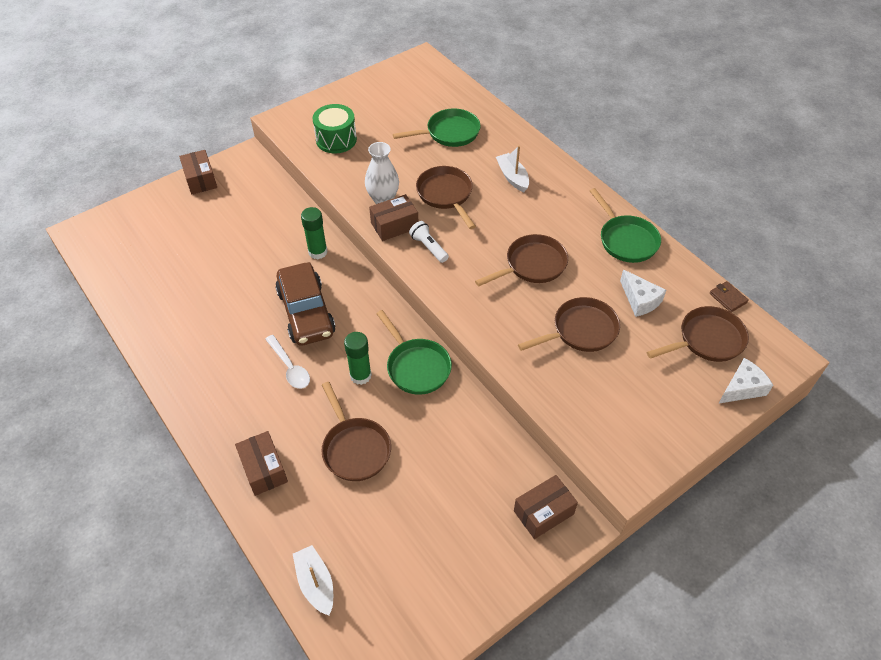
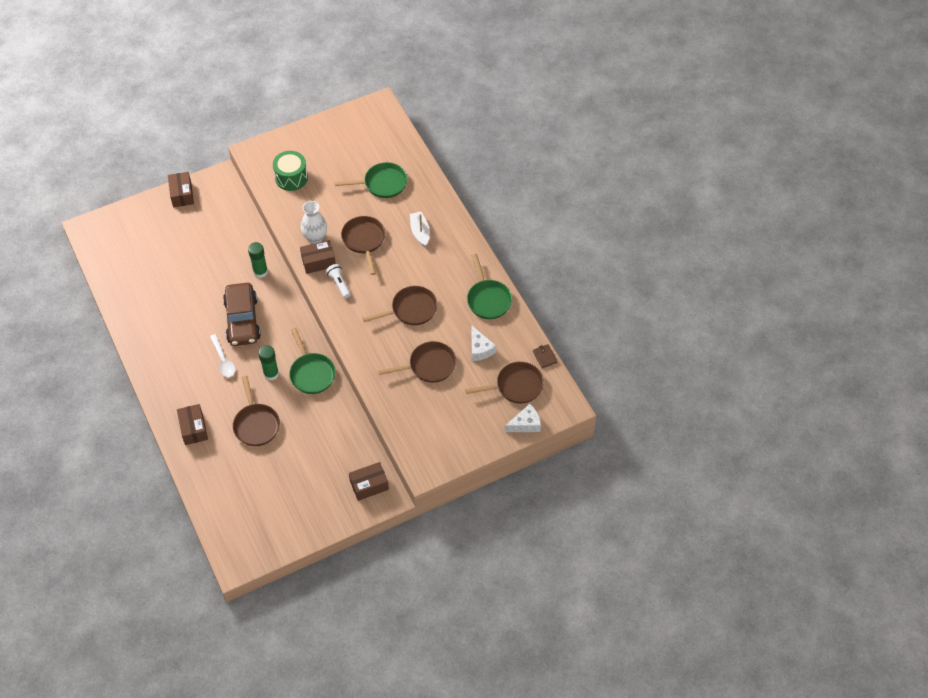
camera: 10 degrees right, 5 degrees up
white boat [293,545,333,616] -> none

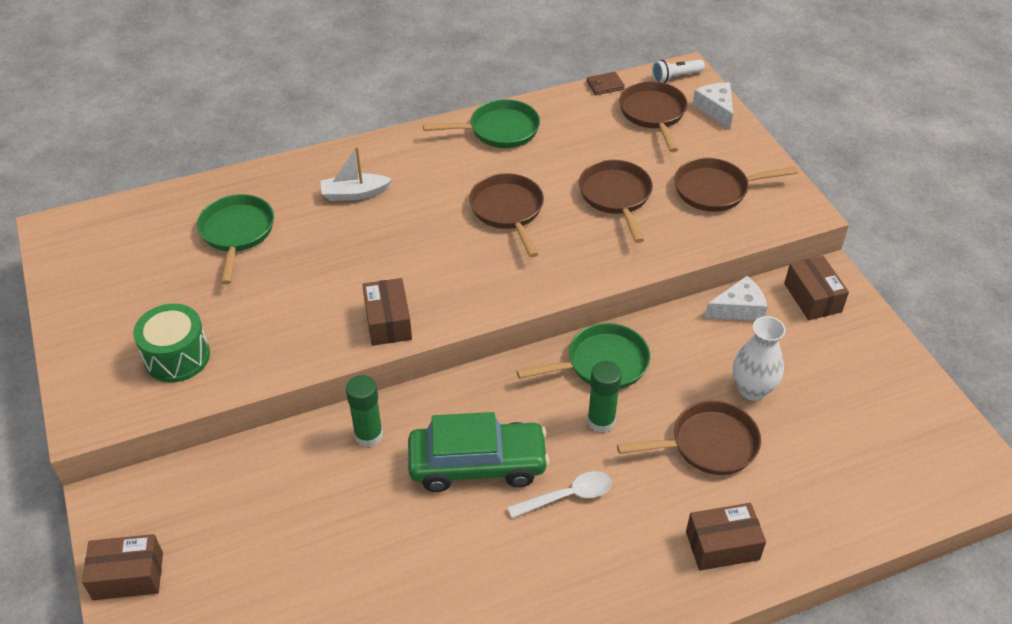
camera: 85 degrees left, 10 degrees down
brown car [223,283,261,346] -> green car [408,412,550,492]
white vase [301,201,327,244] -> white vase moved to [733,316,786,401]
white flashlight [326,264,351,298] -> white flashlight moved to [652,60,705,83]
brown pan [341,216,385,275] -> brown pan moved to [675,158,798,212]
white cheese [471,325,496,361] -> white cheese moved to [705,276,767,321]

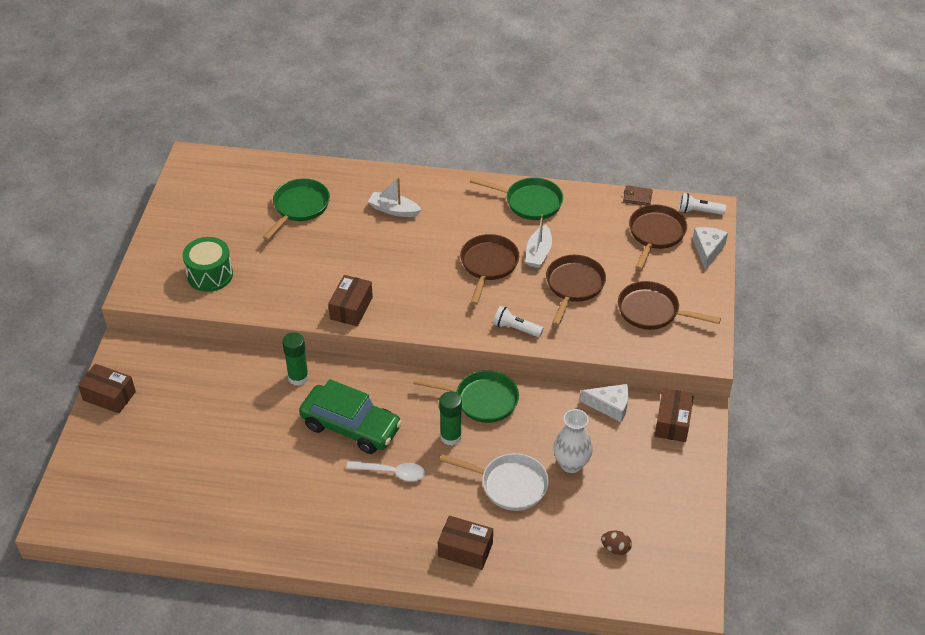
camera: 30 degrees right, 0 degrees up
brown pan [617,401,761,475] -> white pan [439,453,549,511]
none -> white flashlight [493,306,543,337]
none -> white boat [525,214,552,268]
none -> brown egg [601,531,632,555]

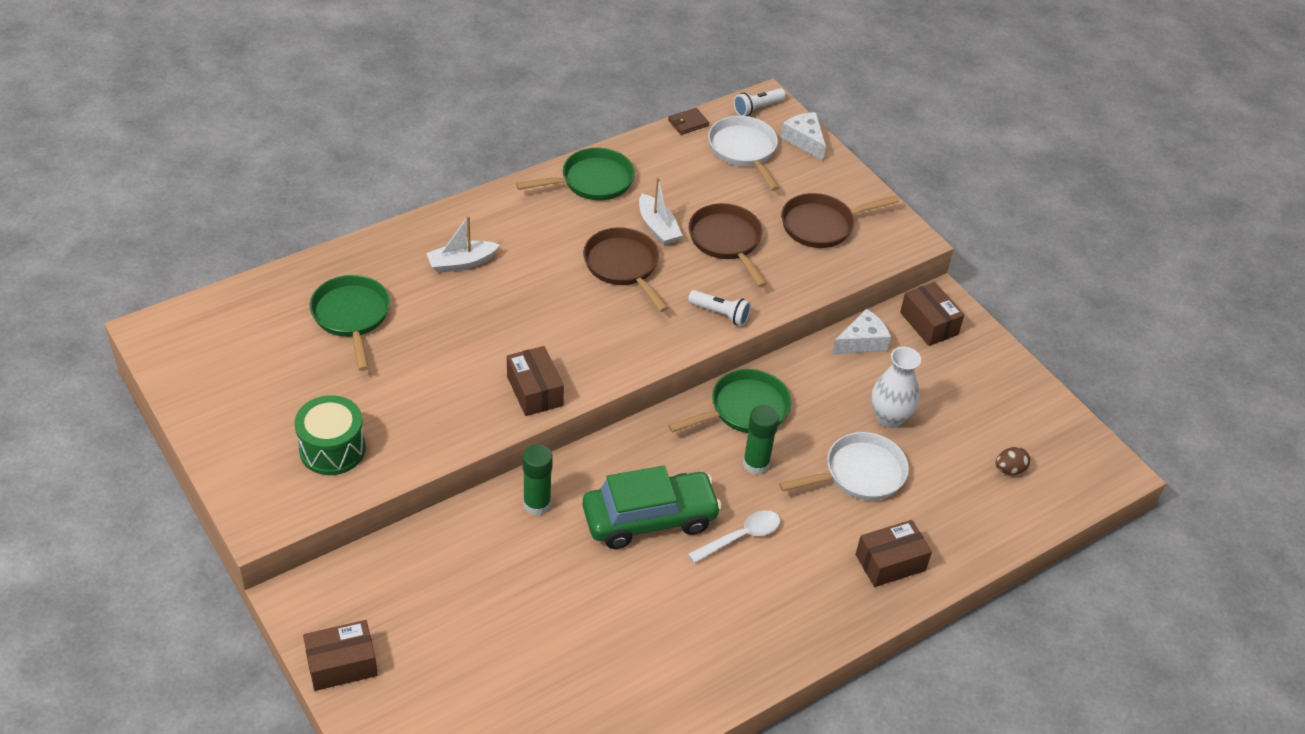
camera: 45 degrees left, 0 degrees up
white flashlight [493,306,543,337] -> white flashlight turned 135 degrees counterclockwise [688,290,751,326]
brown pan [629,204,687,270] -> white pan [708,116,779,191]

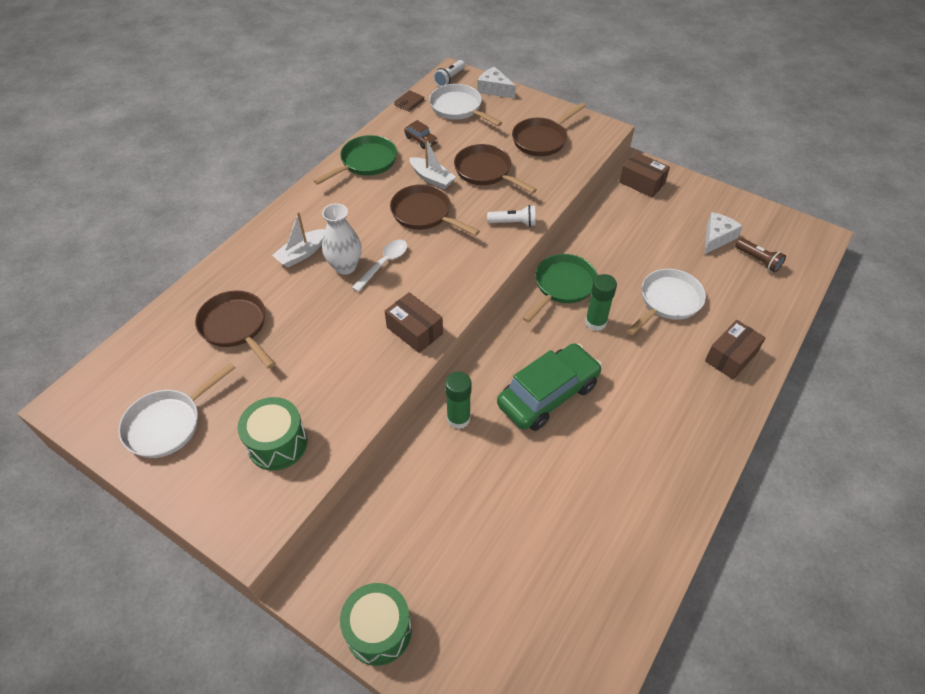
camera: 20 degrees left, 5 degrees up
brown box [303,620,378,691] -> green drum [340,583,412,666]
green pan [310,275,390,371] -> brown pan [195,290,275,369]
white spoon [688,510,780,563] -> white spoon moved to [351,240,408,292]
white cheese [832,309,891,354] -> white cheese moved to [705,212,743,254]
white vase [872,347,921,428] -> white vase moved to [322,204,362,275]
brown egg [995,447,1030,475] -> brown flashlight [735,238,786,273]
none -> white pan [118,362,236,458]
none -> brown car [404,120,438,149]

